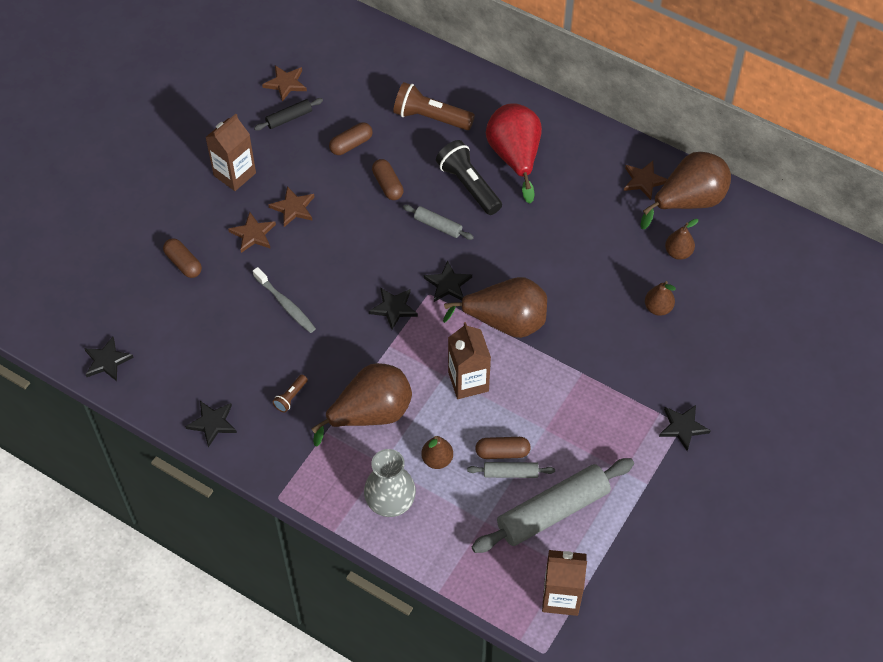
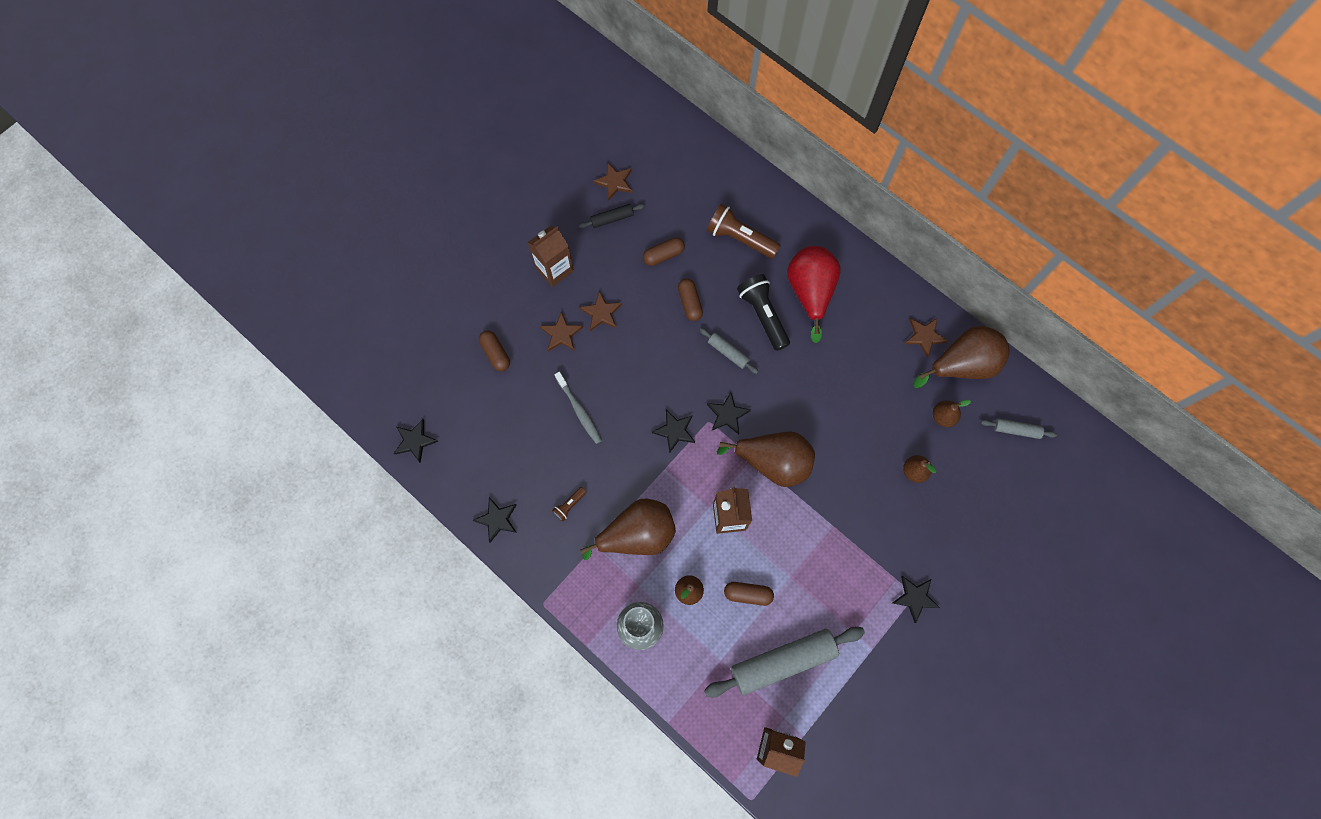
camera: 10 degrees right, 15 degrees up
grey rolling pin [467,462,555,478] -> grey rolling pin moved to [981,418,1057,439]

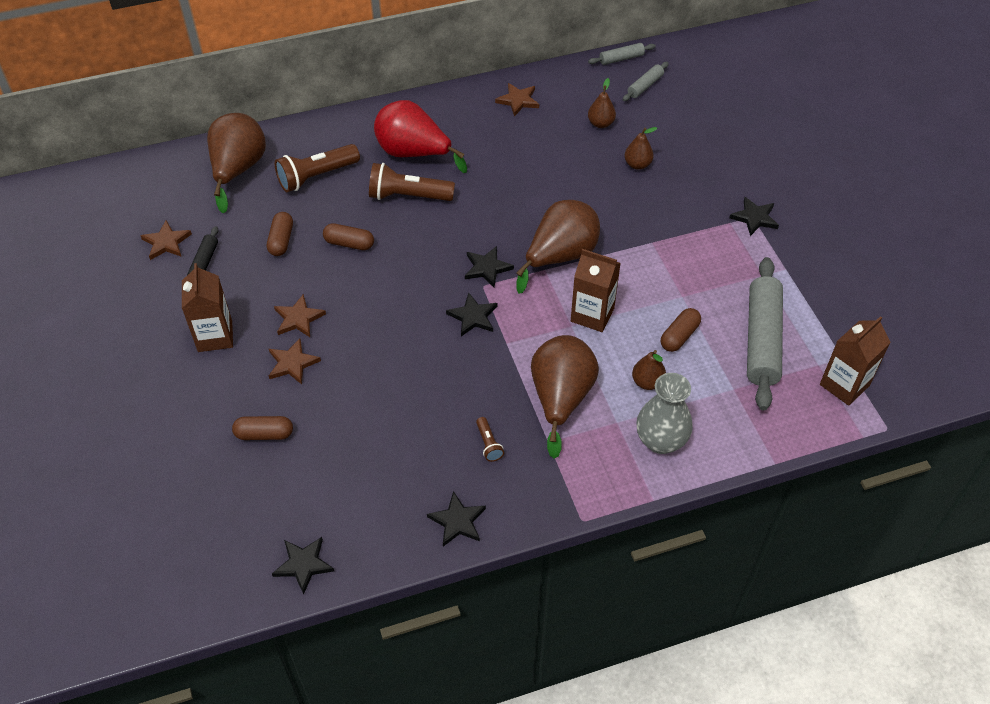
camera: 60 degrees left, 20 degrees down
grey toothbrush [555,372,602,444] -> none
grey rolling pin [700,328,759,374] -> grey rolling pin moved to [588,43,656,65]
black flashlight [737,274,790,351] -> brown flashlight [369,163,455,201]
brown pear [913,326,1010,388] -> brown pear moved to [207,113,266,214]

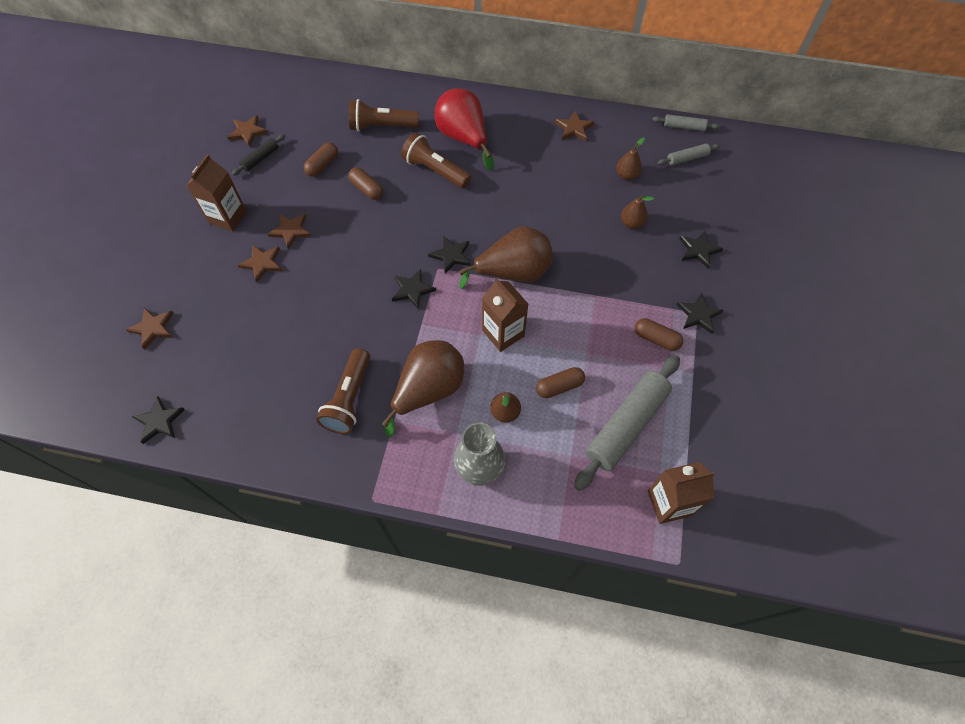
camera: 30 degrees right, 10 degrees up
brown pear [207,113,266,214] -> none
brown capsule [232,416,293,440] -> brown capsule moved to [635,318,683,351]
black star [427,491,486,546] -> black star moved to [679,231,724,269]
brown flashlight [476,417,504,462] -> brown flashlight [316,348,370,434], size x2.08
none -> brown star [126,308,174,350]

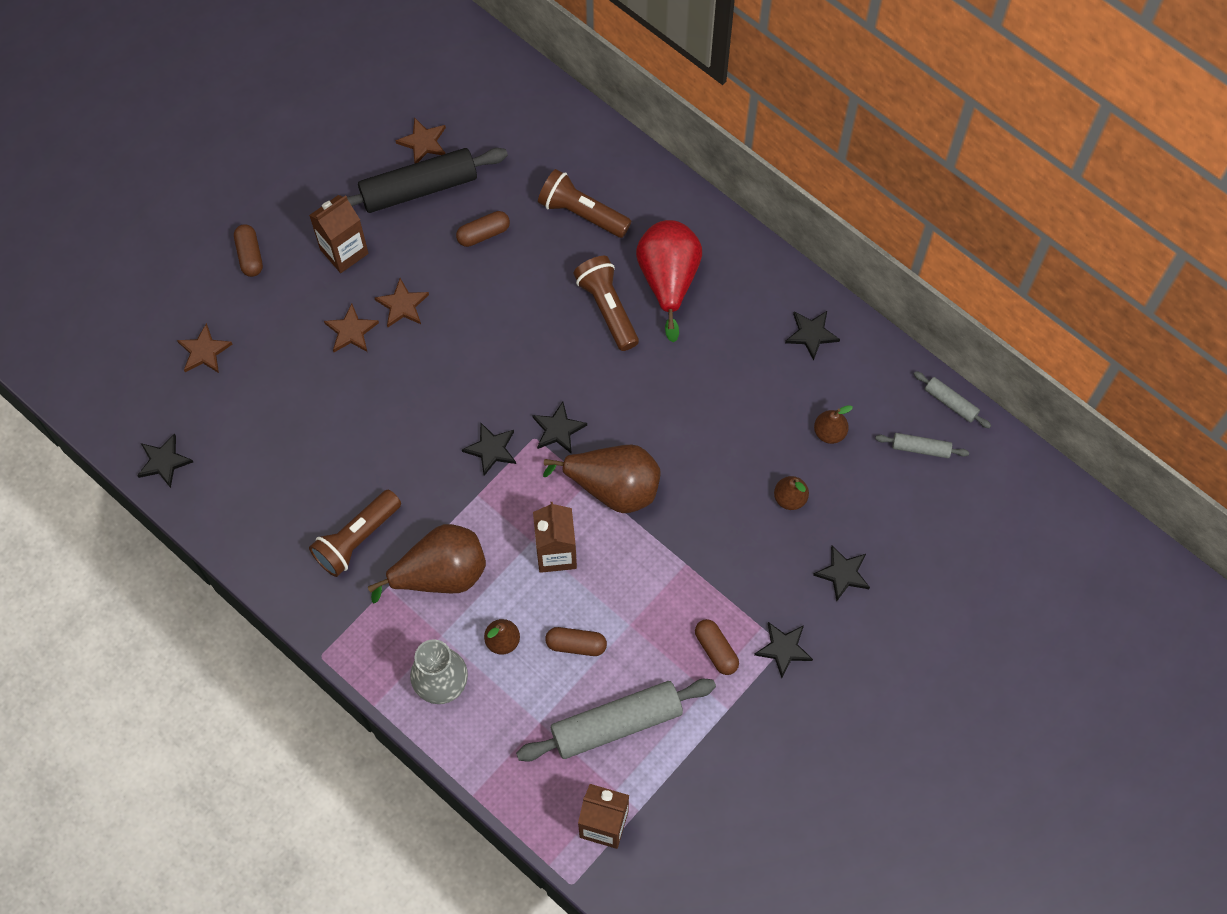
camera: 30 degrees right, 5 degrees up
black rolling pin [232,134,285,176] -> black rolling pin [347,148,508,213], size x2.11
brown capsule [348,167,383,200] -> brown capsule moved to [234,224,263,277]
brown star [555,111,594,141] -> black star [785,311,840,360]

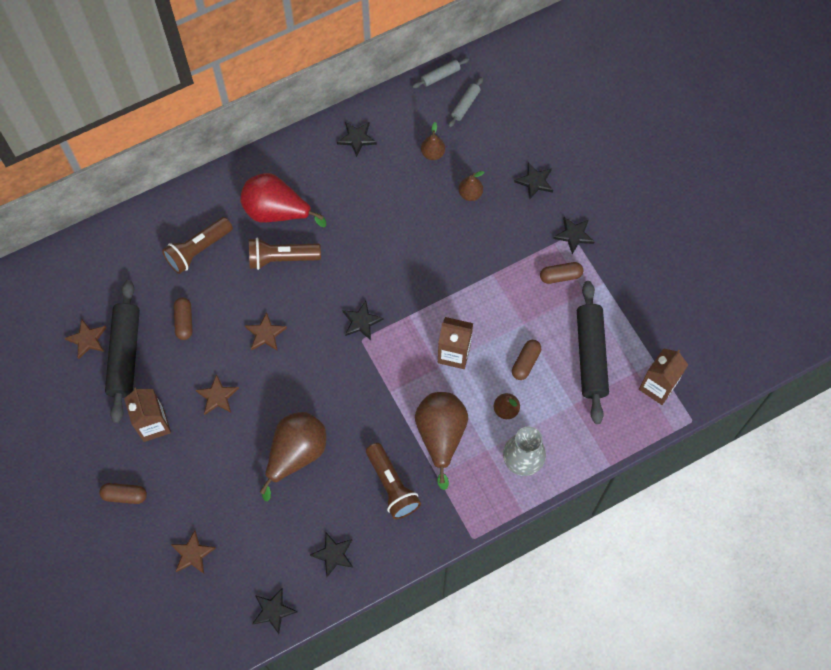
camera: 70 degrees left, 0 degrees up
brown star [324,303,379,352] -> brown star moved to [245,312,287,351]
black star [462,422,516,476] -> black star moved to [310,533,353,577]
grey rolling pin [516,679,716,762] -> black rolling pin [577,281,609,424]
brown pear [543,444,661,513] -> brown pear moved to [260,412,326,501]

